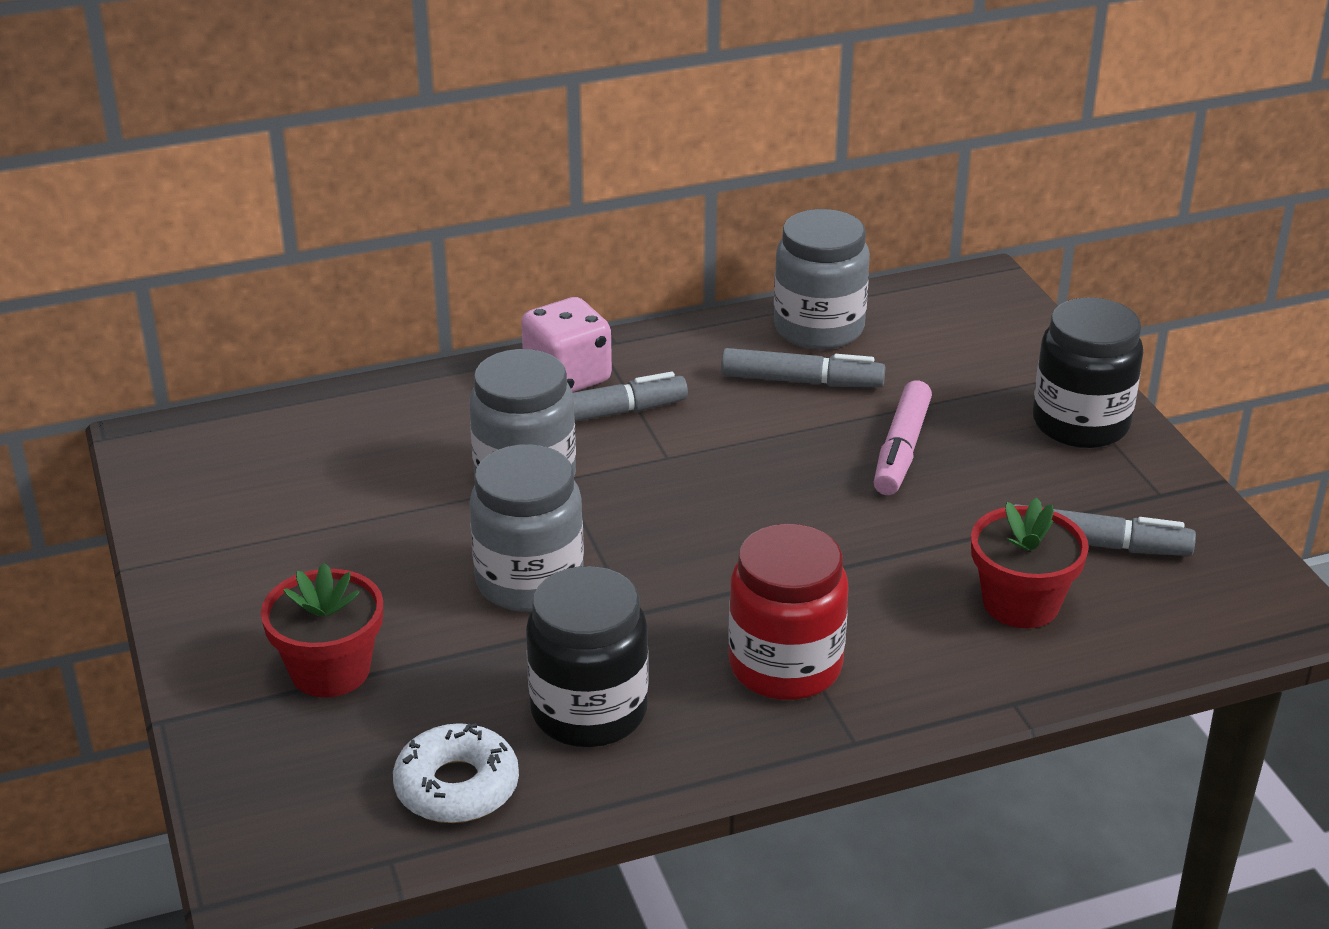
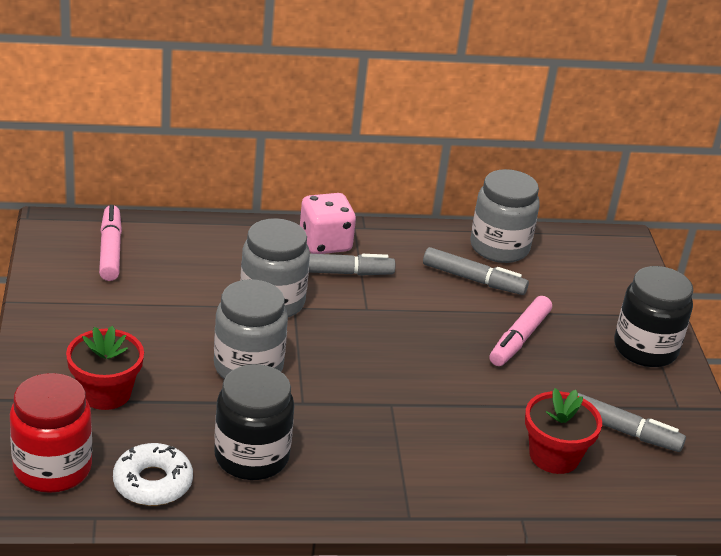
camera: 10 degrees right, 0 degrees up
red jar [728,524,849,700] -> red jar moved to [10,373,92,493]
none -> pink marker [99,205,122,281]

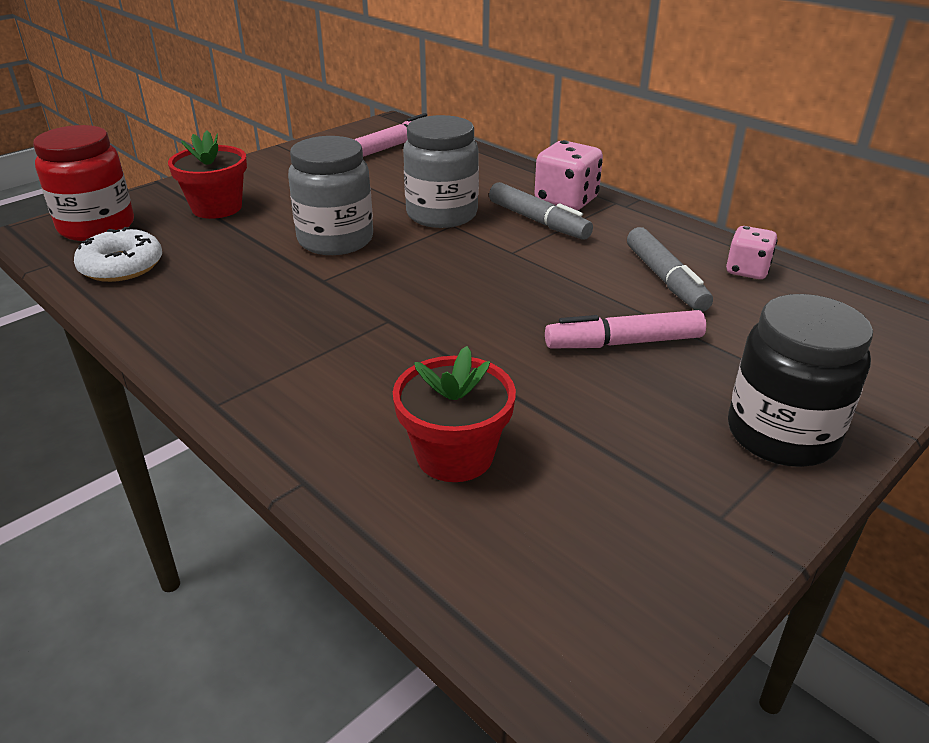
camera: 55 degrees right, 0 degrees up
black jar [214,364,294,480] -> none
grey jar [470,169,539,263] -> pink dice [726,226,778,279]
grey marker [577,392,686,452] -> none

